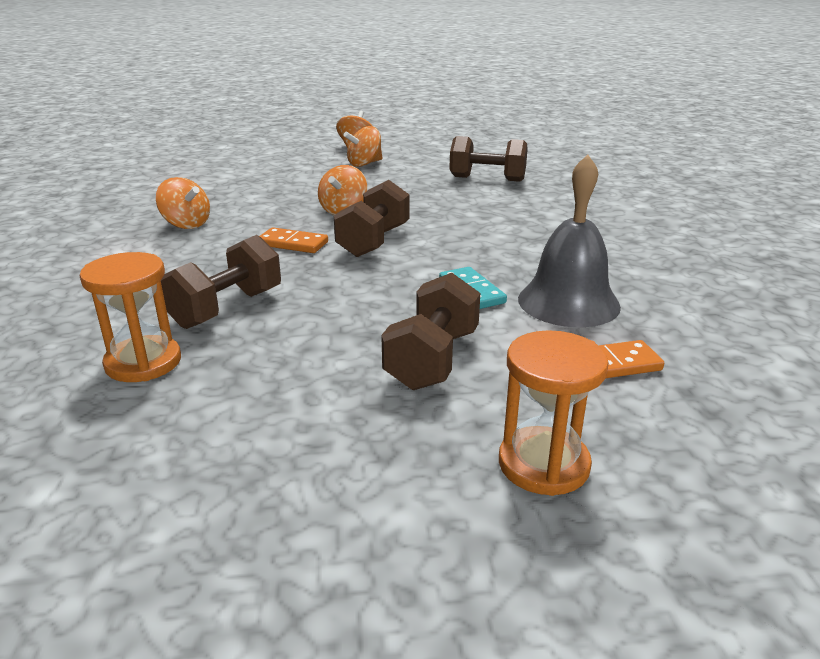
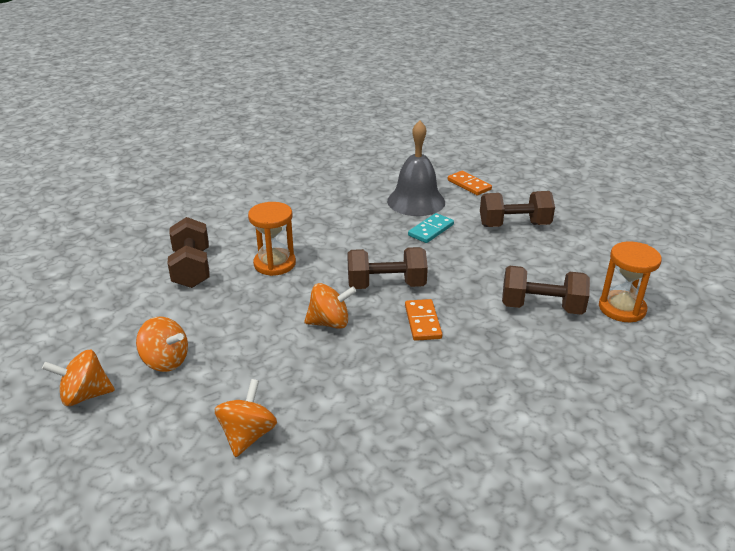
camera: 115 degrees left, 5 degrees up
orange spinning top [156,177,210,229] -> orange spinning top moved to [215,379,277,457]
orange hourglass [499,330,609,496] -> orange hourglass moved to [248,202,296,276]

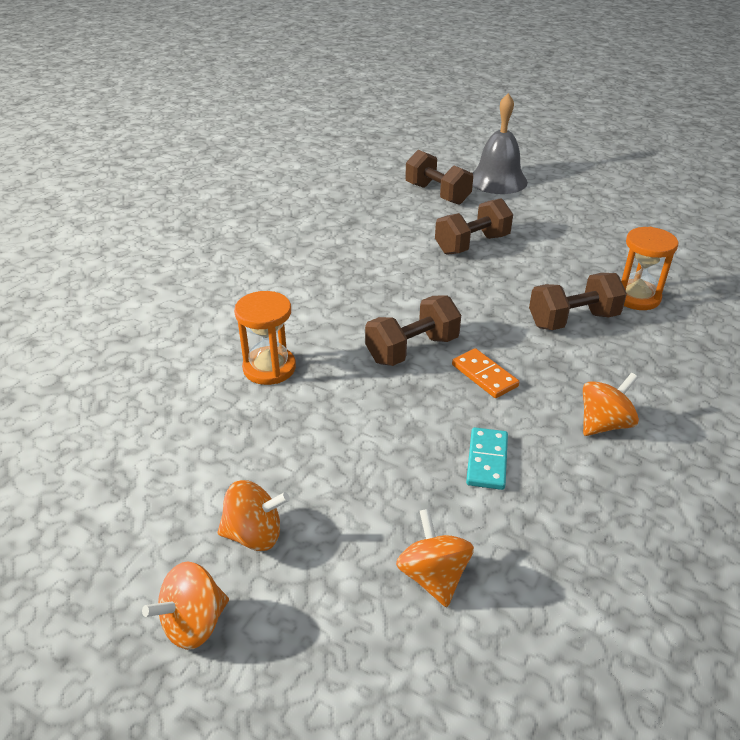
camera: 30 degrees left, 5 degrees up
brown dumbbell [168,217,210,288] -> brown dumbbell moved to [405,150,473,205]
orange spinning top [304,283,357,329] -> orange spinning top moved to [583,373,639,436]
grey bell [387,120,445,216] -> grey bell moved to [473,93,528,194]
turquoise domino [408,213,454,243] -> turquoise domino moved to [466,427,508,490]
orange domino [448,171,492,195] -> none

